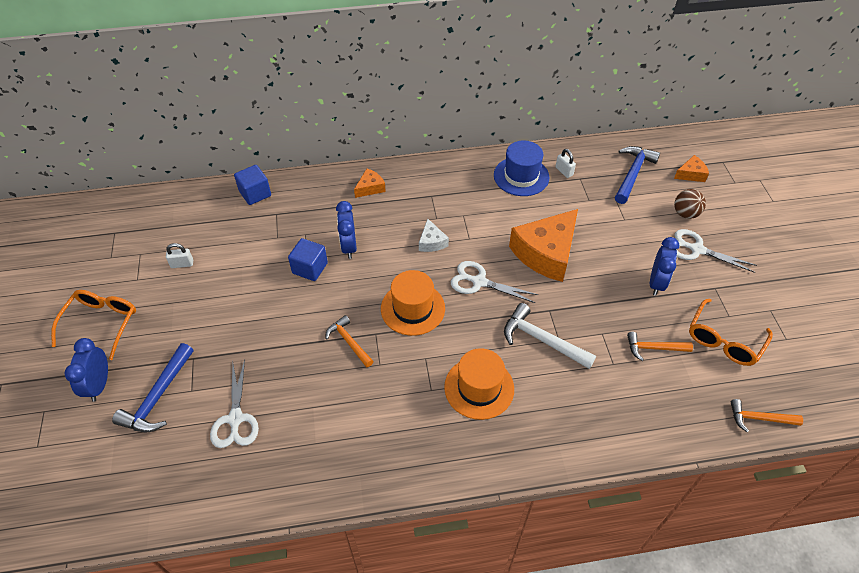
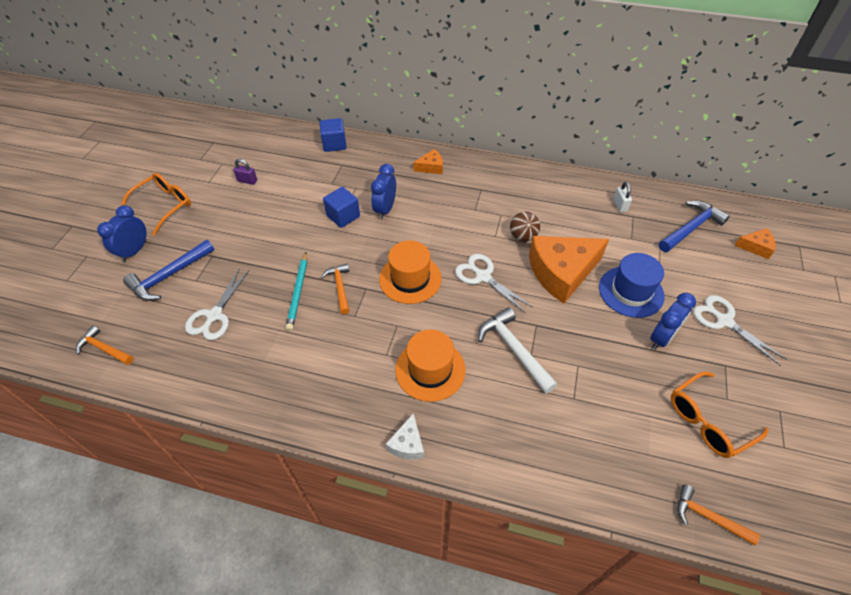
camera: 25 degrees right, 0 degrees up
white padlock [166,243,193,268] -> purple padlock [233,159,257,185]
white cheese [419,219,449,252] -> white cheese moved to [386,413,424,459]
blue hat [494,141,550,196] -> blue hat moved to [599,253,665,318]
orange hammer [627,332,693,361] -> orange hammer moved to [76,326,134,365]
brown ball [674,189,706,219] -> brown ball moved to [510,211,540,242]
none -> turquoise pencil [286,252,307,331]

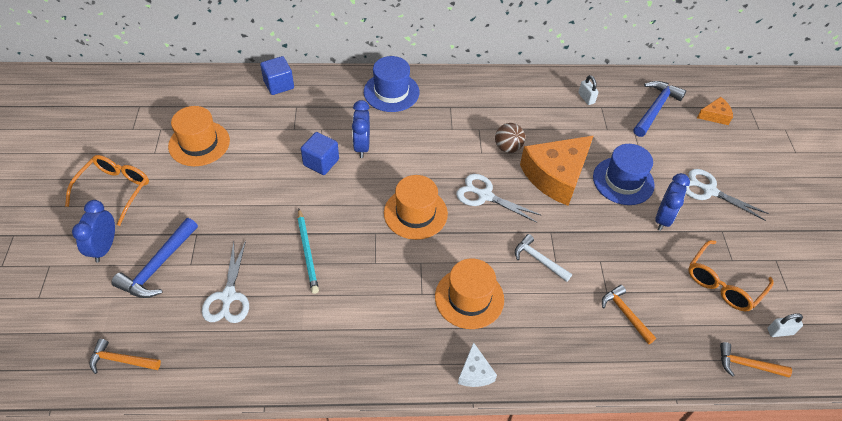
camera: 20 degrees left, 0 degrees up
purple padlock [233,159,257,185] -> orange hat [168,106,230,166]
orange hammer [321,263,350,314] -> orange hammer moved to [602,285,656,344]
orange cheese [413,149,443,174] -> blue hat [364,56,419,112]
white hammer [478,307,558,394] -> white hammer [515,234,572,282], size x0.66
none -> white padlock [767,313,803,337]

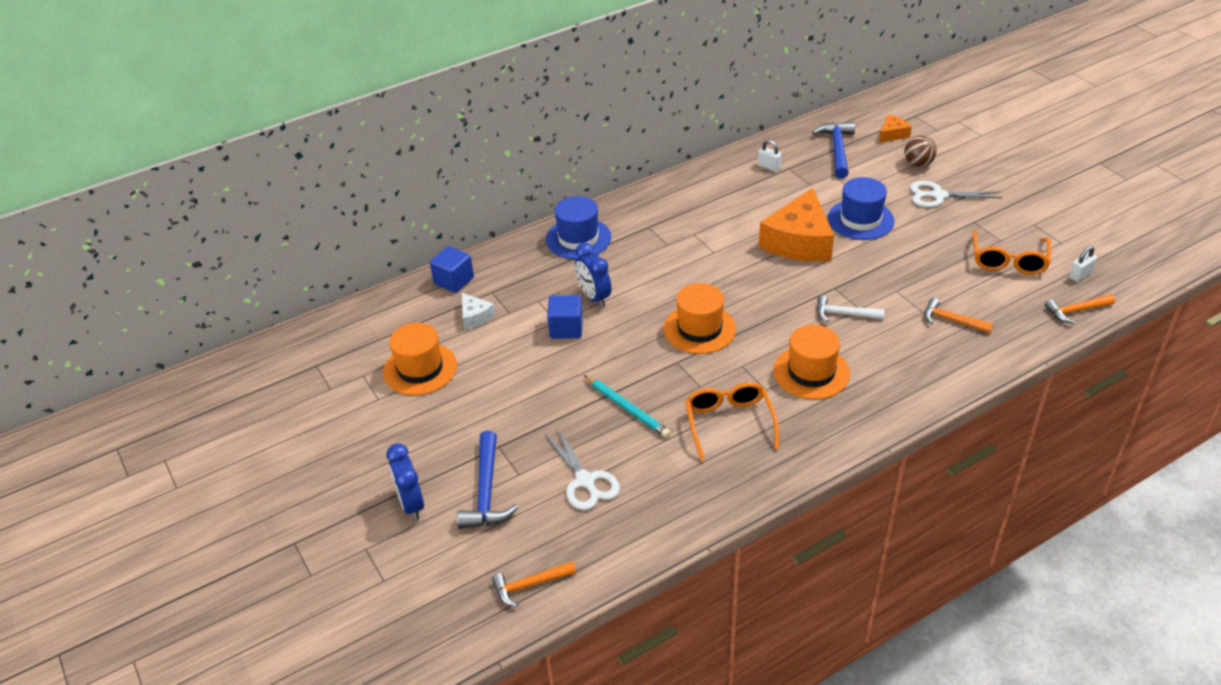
camera: 25 degrees left, 10 degrees down
orange glasses [65,155,149,226] -> orange glasses moved to [685,382,779,461]
white scissors [456,174,542,223] -> none
white cheese [458,342,497,387] -> white cheese moved to [462,293,496,329]
brown ball [495,123,525,153] -> brown ball moved to [904,135,937,167]
blue clock [655,173,690,231] -> none

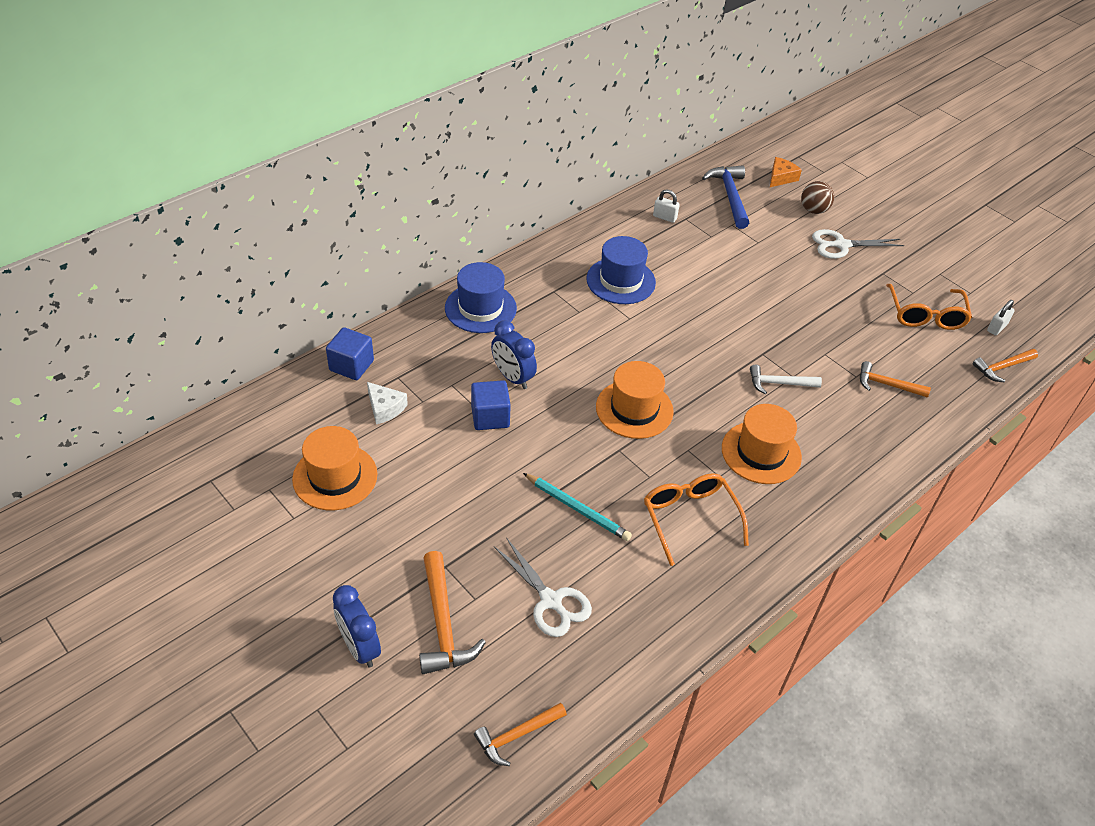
camera: 15 degrees left, 5 degrees up
blue hammer [457,431,518,529] -> orange hammer [419,551,486,674]
orange cheese [759,188,834,261] -> none
blue hat [828,177,894,240] -> blue hat moved to [587,236,656,304]

